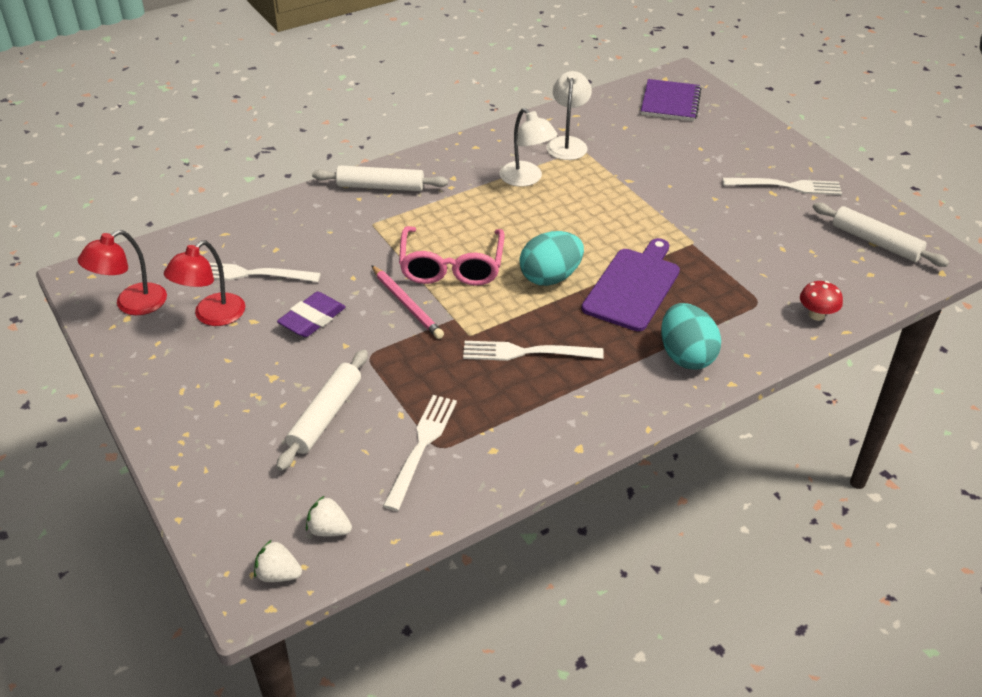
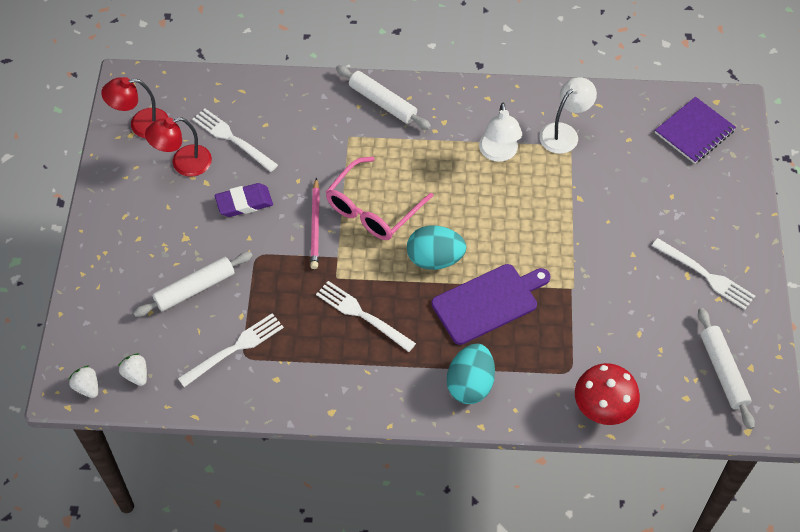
camera: 35 degrees right, 15 degrees up
red mushroom [800,281,843,321] -> red mushroom [575,363,640,425], size x1.72

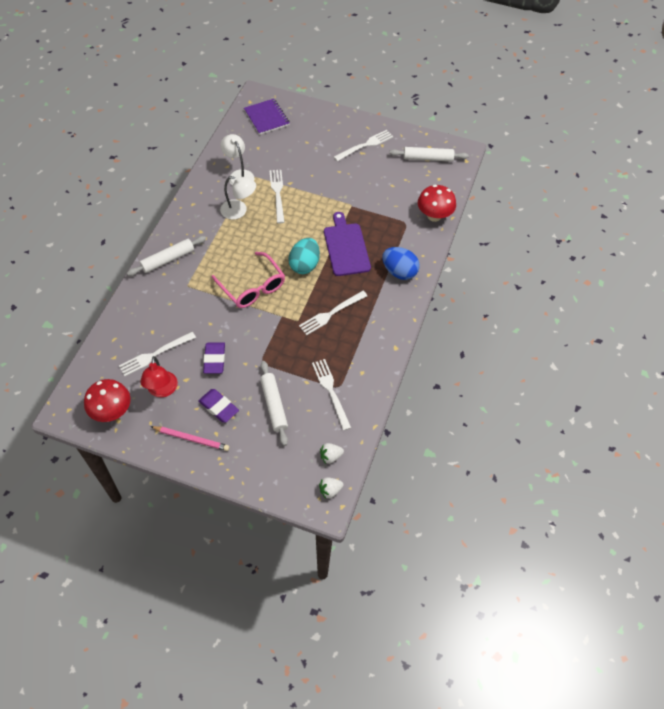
camera: 75 degrees left, 0 degrees up
red lamp [101,77,168,138] -> red mushroom [84,379,130,422]
pink pencil [310,177,320,269] -> pink pencil moved to [150,426,229,451]
turquoise egg [447,344,495,404] -> blue egg [382,247,420,280]
none -> purple eraser [198,389,239,423]
none -> white fork [269,170,284,223]

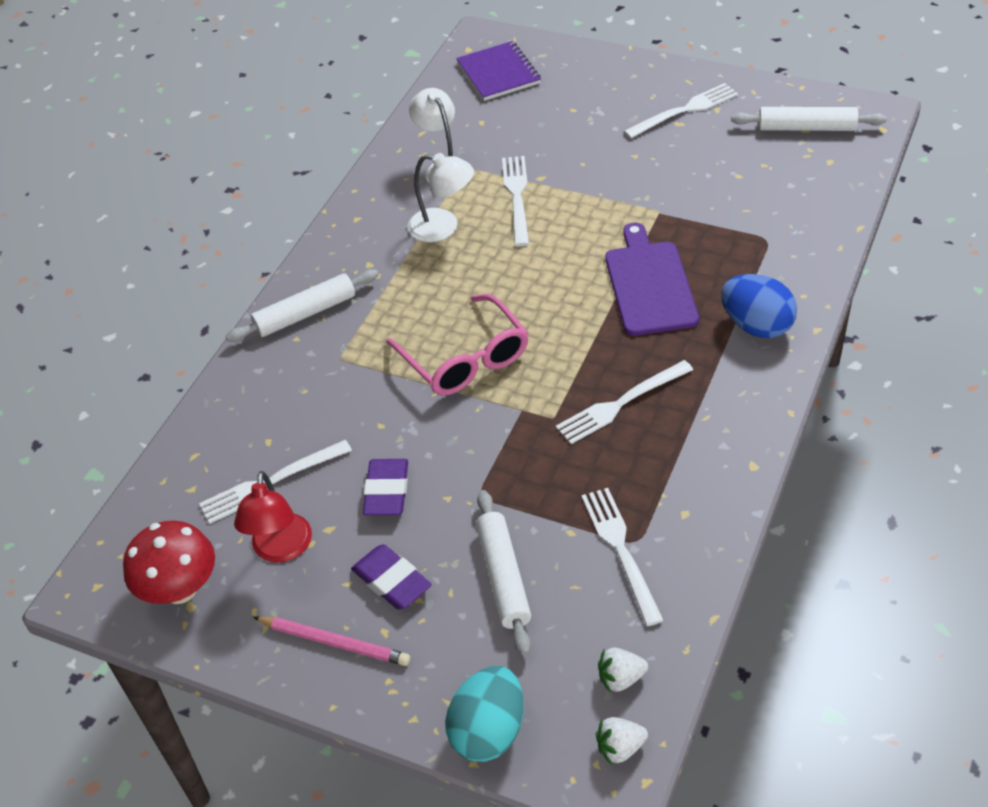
camera: 10 degrees right, 10 degrees down
turquoise egg [288,238,320,274] -> turquoise egg moved to [445,666,524,762]
red mushroom [418,185,456,222] -> none

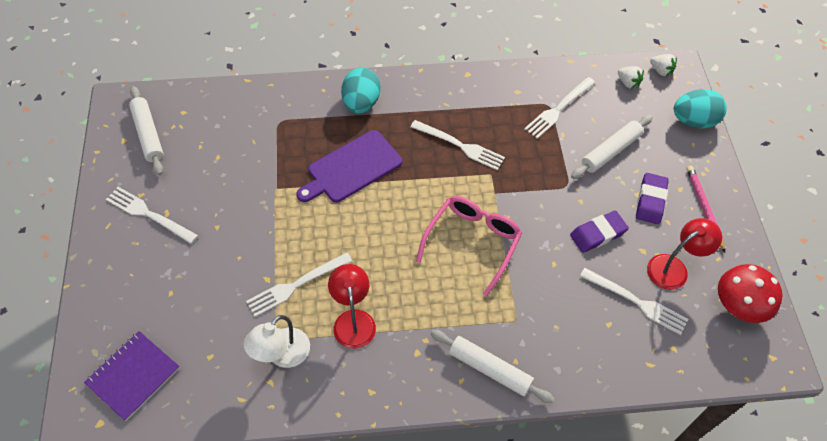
camera: 125 degrees left, 10 degrees up
white lamp [408,153,474,242] -> red lamp [328,264,376,349]
blue egg [721,274,797,338] -> turquoise egg [341,68,381,114]

